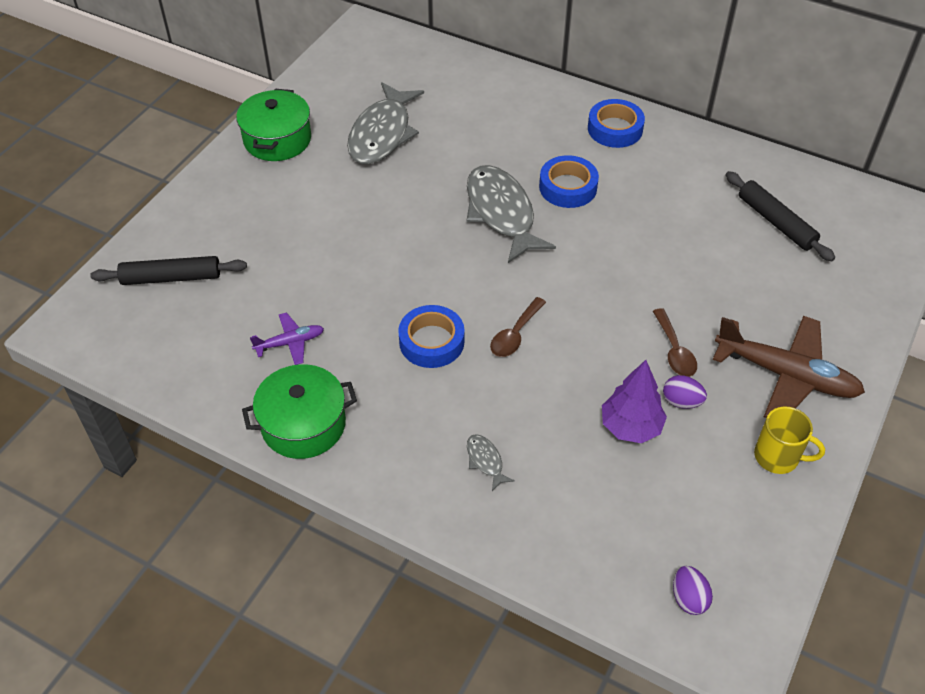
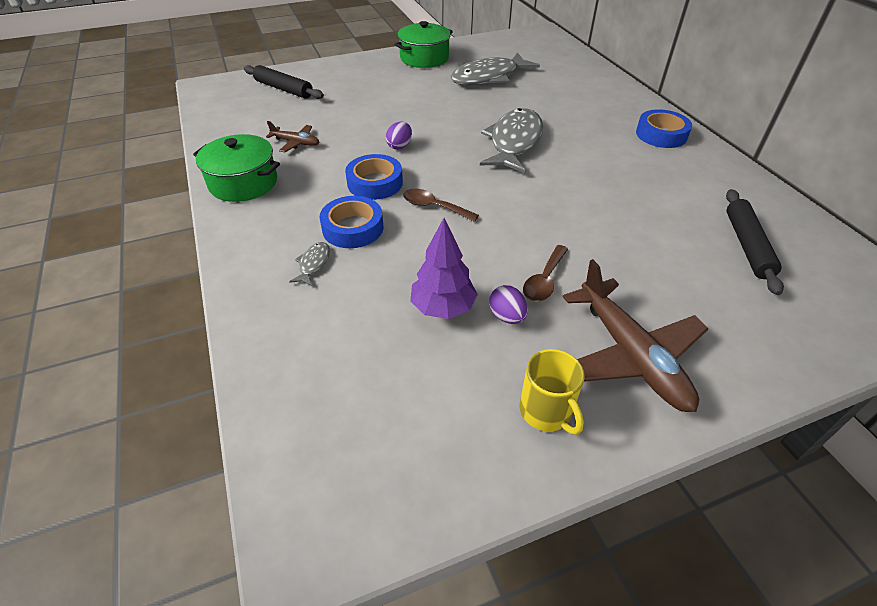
camera: 40 degrees right, 5 degrees down
purple plane [250,312,324,365] -> brown plane [266,121,320,152]
brown spoon [490,297,546,357] -> brown spoon turned 45 degrees clockwise [403,189,479,222]
blue tape [539,155,599,208] -> blue tape moved to [320,196,383,248]
purple egg [673,566,713,615] -> purple egg moved to [386,122,412,150]

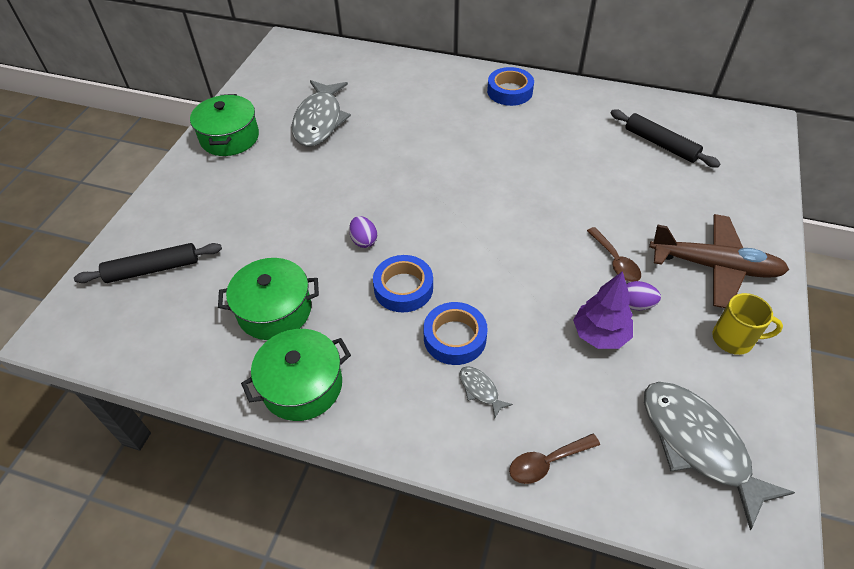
camera: 50 degrees left, 5 degrees up
brown plane [266,121,320,152] -> green pot [218,258,319,340]
brown spoon [403,189,479,222] -> brown spoon moved to [509,434,600,484]
grey fish [480,108,543,173] -> grey fish moved to [644,382,795,530]

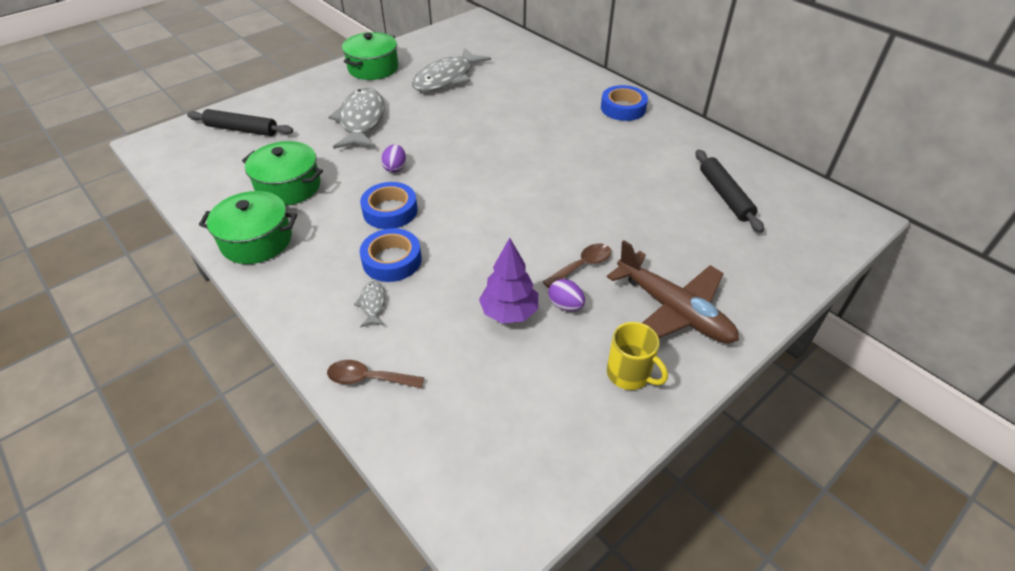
camera: 30 degrees right, 5 degrees down
brown spoon [587,227,641,282] -> brown spoon turned 135 degrees counterclockwise [543,243,611,288]
grey fish [644,382,795,530] -> grey fish moved to [328,88,385,149]

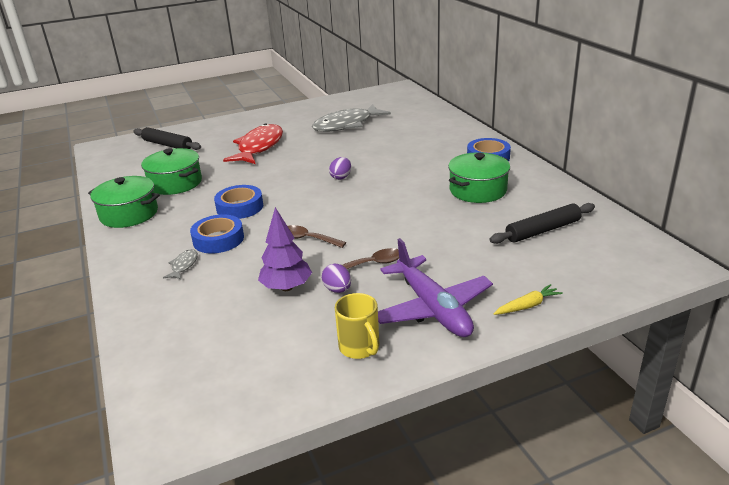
camera: 20 degrees right, 15 degrees down
brown spoon [327,360,424,389] -> brown spoon moved to [288,225,346,248]
grey fish [328,88,385,149] -> red fish [223,124,283,164]
green pot [342,32,398,80] -> green pot moved to [448,152,510,203]
purple egg [381,144,406,173] -> purple egg moved to [329,157,351,180]
brown plane [607,240,739,343] -> purple plane [378,238,493,337]
black rolling pin [696,150,764,233] -> black rolling pin turned 60 degrees clockwise [490,203,595,244]
none -> yellow carrot [493,284,563,315]

